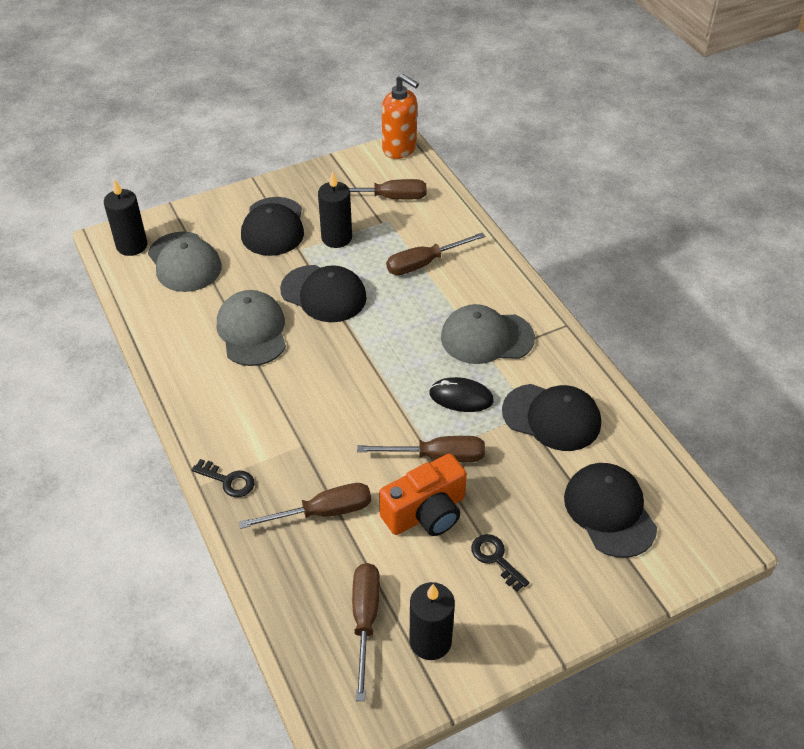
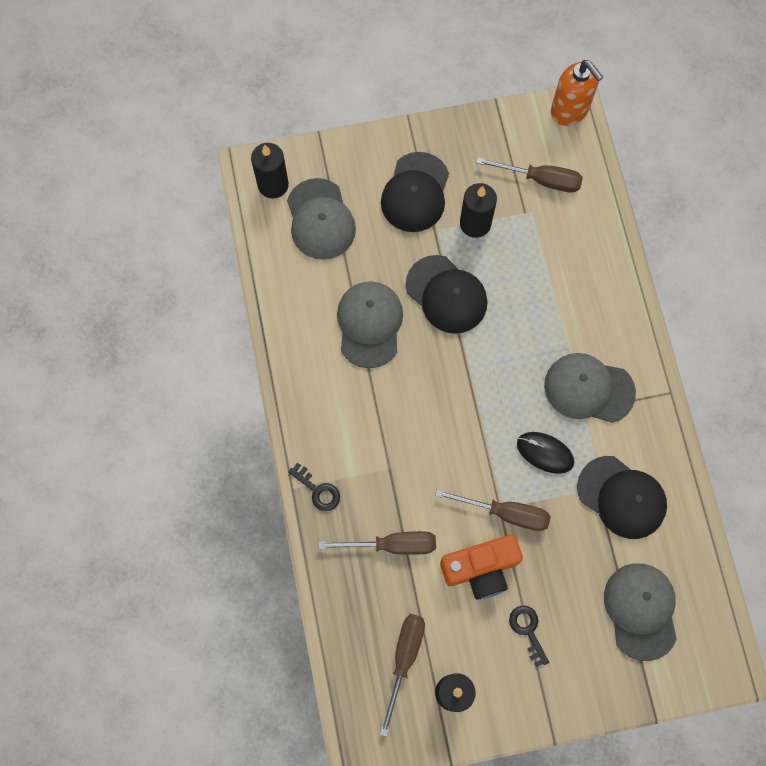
camera: 15 degrees right, 25 degrees up
brown screwdriver [386,233,486,275] -> none
black cap [564,463,657,558] -> grey cap [604,563,677,661]

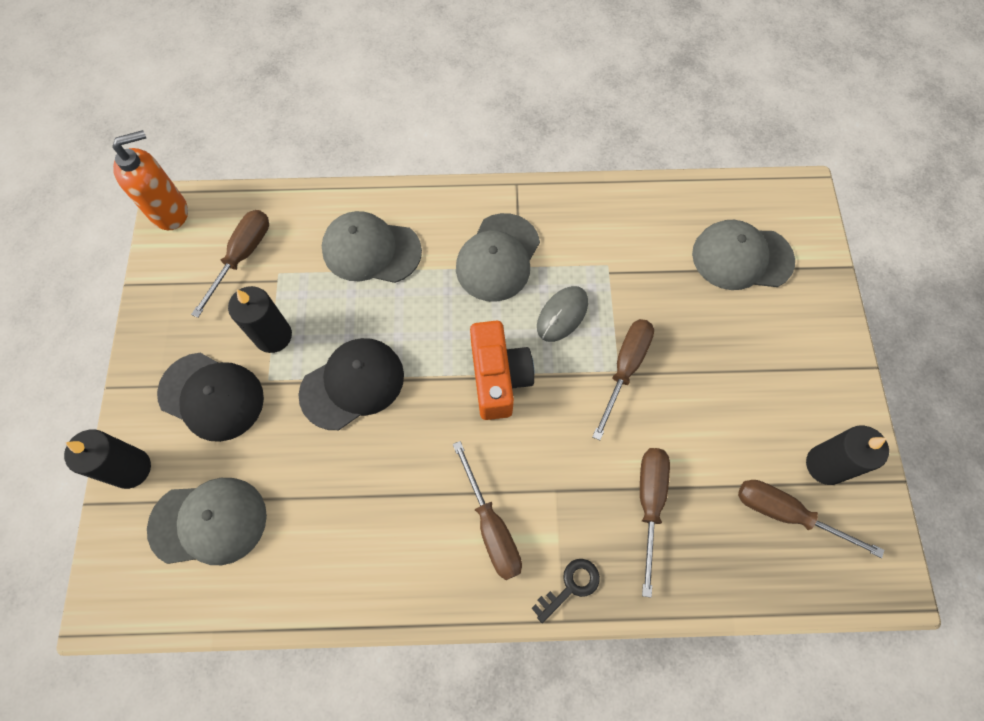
camera: 80 degrees left, 5 degrees down
black candle [251,143,289,199] -> black candle moved to [64,429,151,489]
grey cap [337,281,403,368] -> grey cap moved to [322,211,422,283]
orange camera [440,535,523,600] -> orange camera moved to [470,321,535,420]
black key [509,606,549,667] -> none
black mouse [517,432,574,474] -> grey mouse [537,286,588,342]
black cap [577,456,667,539] -> none
none -> brown screwdriver [453,441,522,580]

